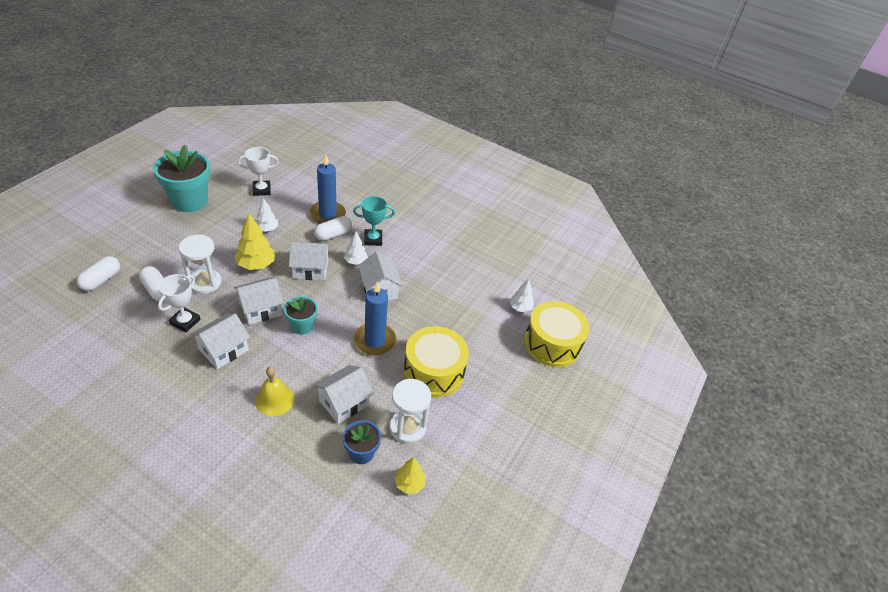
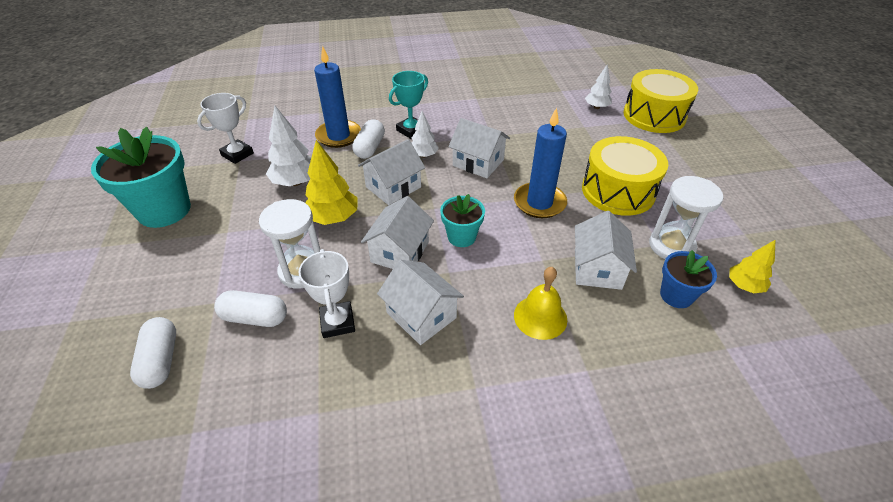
camera: 35 degrees left, 0 degrees up
white house [191,313,250,369] -> white house turned 45 degrees counterclockwise [377,260,464,345]
white tree [256,198,278,232] -> white tree [266,106,311,186], size x1.60

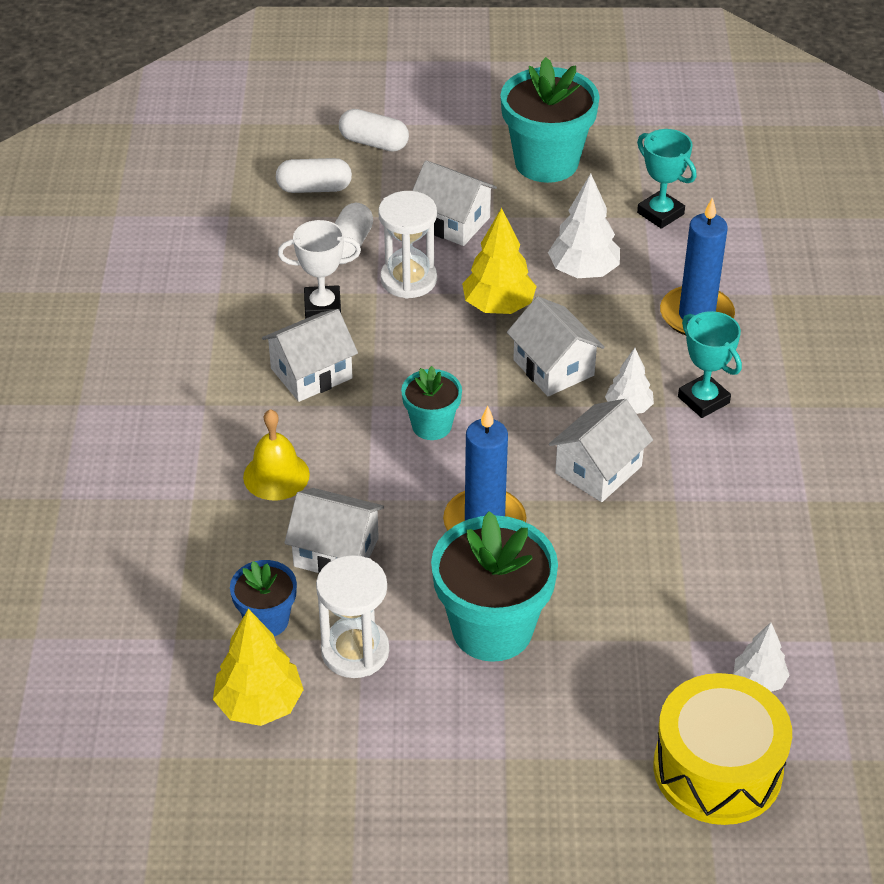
camera: 100 degrees right, 0 degrees up
white trophy [197,93,254,164] -> turquoise trophy [637,129,696,229]
white capsule [352,119,385,159] -> white capsule moved to [339,109,409,152]
white house [361,196,434,269] -> white house moved to [412,160,497,246]
yellow drum [582,136,668,216] -> turquoise flower pot [431,511,558,662]
yellow tree [729,239,776,294] -> yellow tree [213,609,304,726], size x1.60

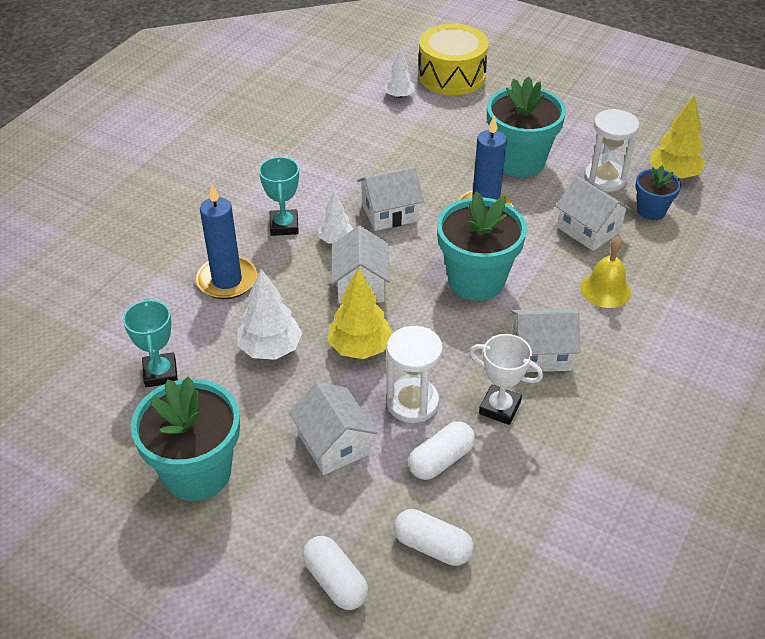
camera: 150 degrees left, 0 degrees up
turquoise flower pot [401,366,462,440] -> turquoise flower pot [437,191,527,301], size x1.85

